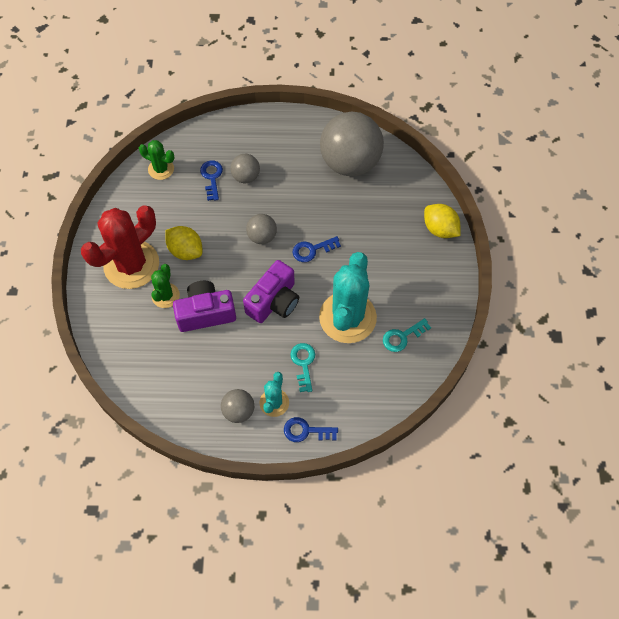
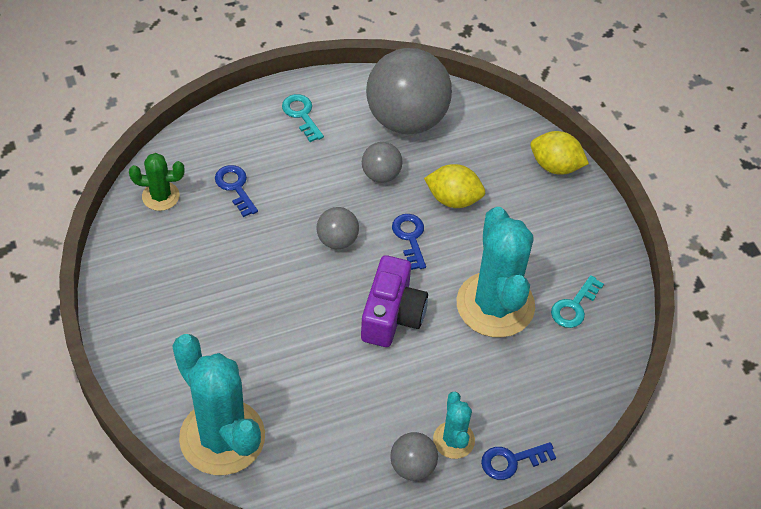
camera: 25 degrees left, 10 degrees down
red cactus [81,205,159,289] -> none
green cactus [151,264,180,308] -> none
yellow lemon [165,226,202,260] -> yellow lemon moved to [424,164,485,208]
purple camera [173,281,236,332] -> none
grey ball [230,154,260,183] -> grey ball moved to [362,142,402,183]
turquoise key [290,343,315,392] -> turquoise key moved to [282,94,324,142]
blue key [292,236,341,262] -> blue key turned 120 degrees clockwise [392,214,426,270]
none -> turquoise cactus [173,334,265,475]

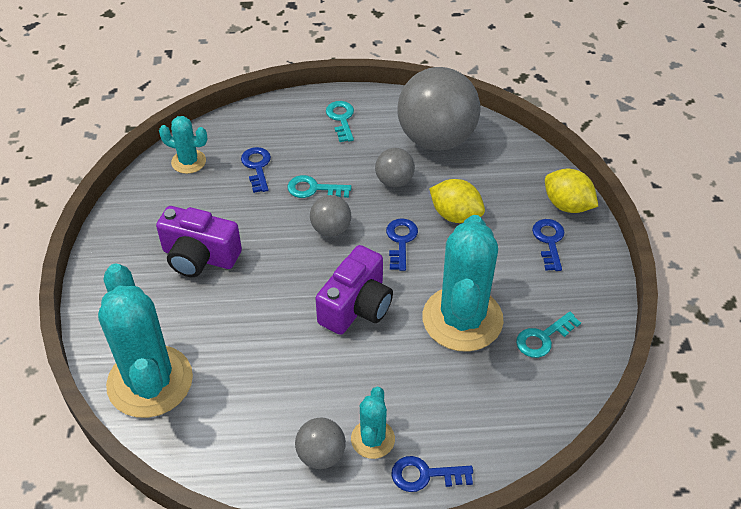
camera: 20 degrees right, 5 degrees down
green cactus [129,153,184,211] -> turquoise cactus [159,116,207,174]
none -> purple camera [156,206,242,277]
none -> turquoise key [287,175,352,198]
none -> blue key [532,219,565,271]

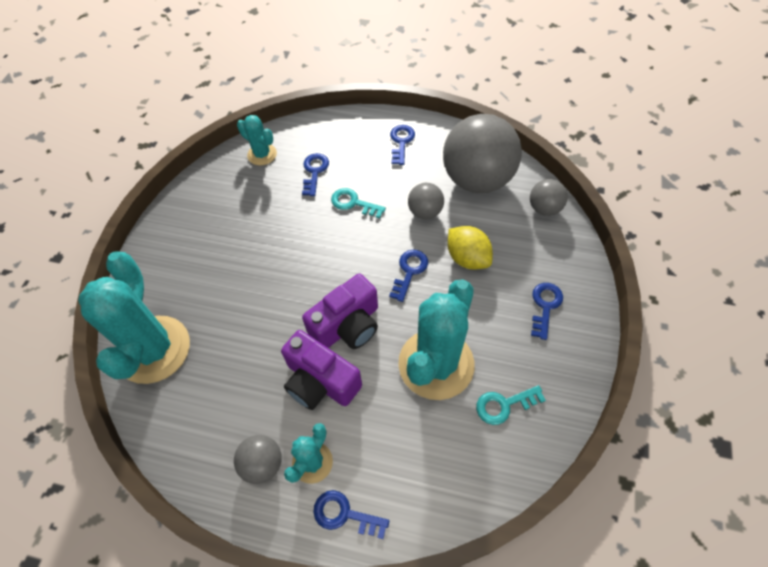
camera: 20 degrees right, 10 degrees up
purple camera [156,206,242,277] -> purple camera moved to [281,330,362,410]
grey ball [310,195,351,237] -> grey ball moved to [530,179,568,216]
turquoise key [326,101,354,142] -> blue key [390,125,415,165]
yellow lemon [545,169,598,213] -> none

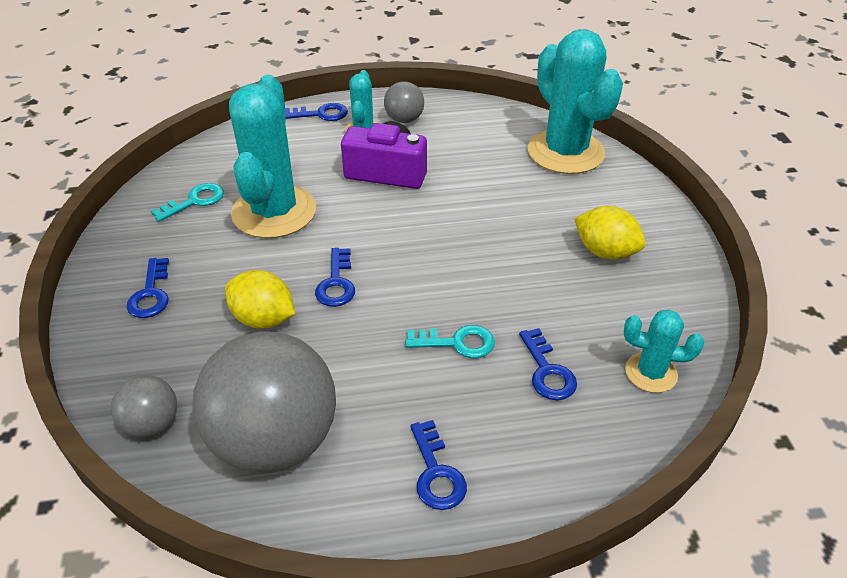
camera: 155 degrees right, 15 degrees down
purple camera [302,274,378,349] -> none
grey ball [408,183,444,219] -> none
none -> yellow lemon [574,206,646,260]

